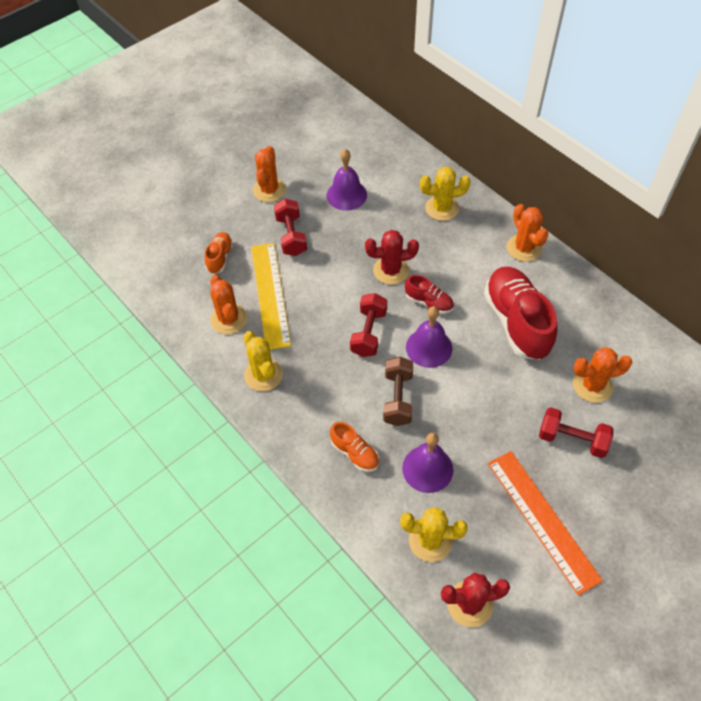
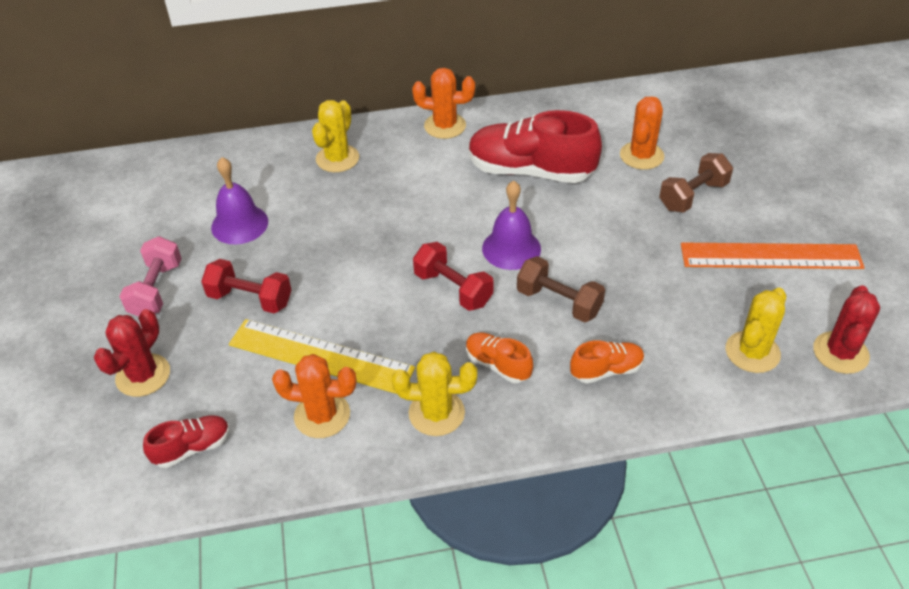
camera: 60 degrees left, 10 degrees down
orange shoe [205,232,233,274] -> orange shoe moved to [466,332,533,383]
orange cactus [253,146,286,202] -> pink dumbbell [119,236,182,317]
red cactus [365,230,419,284] -> red cactus moved to [94,309,170,397]
purple bell [402,433,453,493] -> none
red shoe [405,275,454,314] -> red shoe moved to [143,416,230,468]
red dumbbell [539,407,614,458] -> brown dumbbell [659,153,733,213]

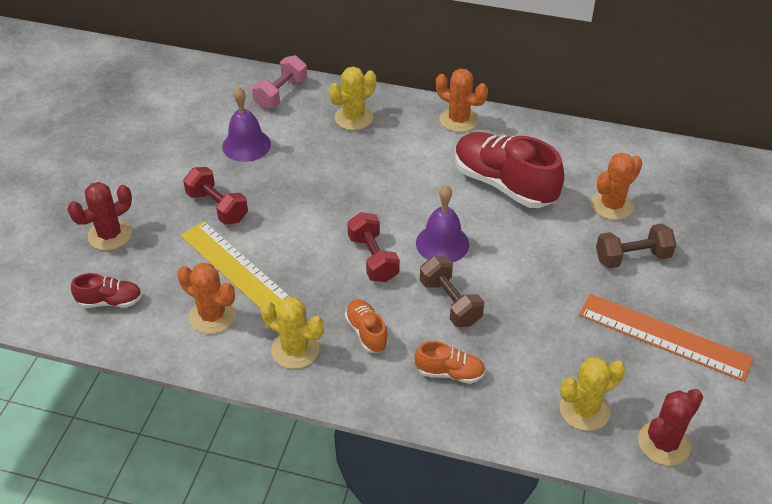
camera: 25 degrees right, 0 degrees up
pink dumbbell [119,236,182,317] -> pink dumbbell moved to [252,55,307,109]

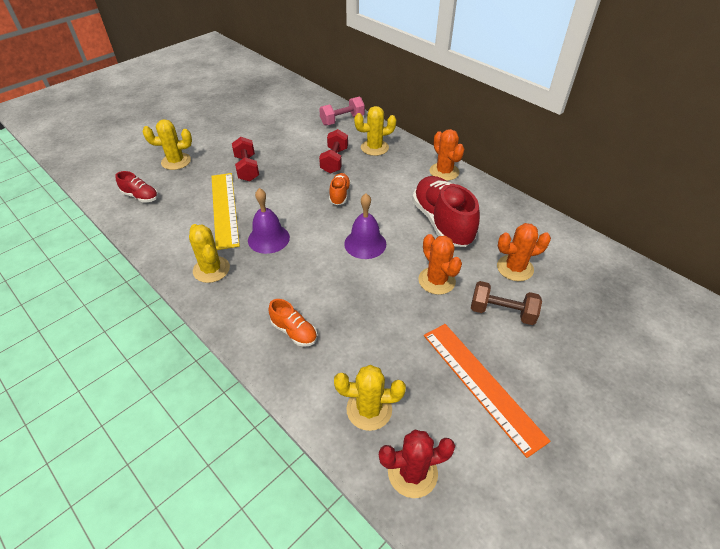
camera: 30 degrees right, 0 degrees up
red cactus [67,182,132,250] -> yellow cactus [143,119,192,170]
orange cactus [177,263,236,334] -> orange cactus moved to [418,234,462,295]
purple bell [222,87,271,162] -> purple bell moved to [248,188,290,254]
orange shoe [345,299,388,353] -> orange shoe moved to [329,173,351,205]
red dumbbell [347,212,400,282] -> red dumbbell moved to [319,129,348,174]
brown dumbbell [420,256,484,327] -> none

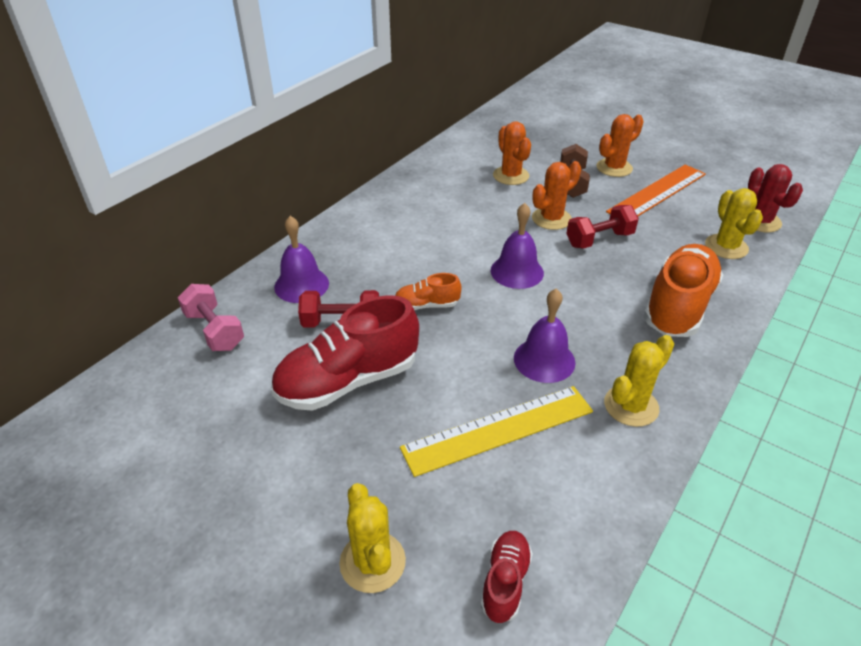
camera: 100 degrees left, 5 degrees down
red dumbbell [232,137,259,182] -> red dumbbell moved to [566,205,639,249]
orange shoe [268,299,317,347] -> orange shoe [643,244,724,337], size x2.05
yellow cactus [354,106,396,156] -> purple bell [274,216,329,303]
red shoe [412,176,480,247] -> red shoe moved to [271,295,419,411]
orange cactus [430,129,464,181] -> orange cactus moved to [596,114,644,177]

